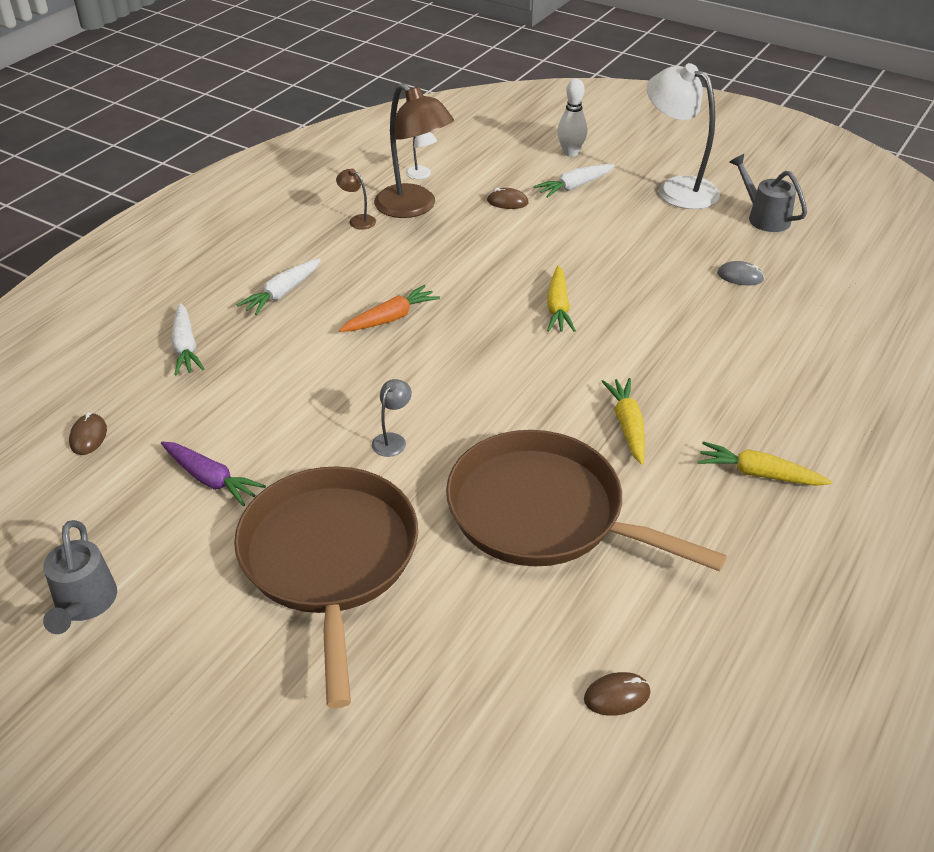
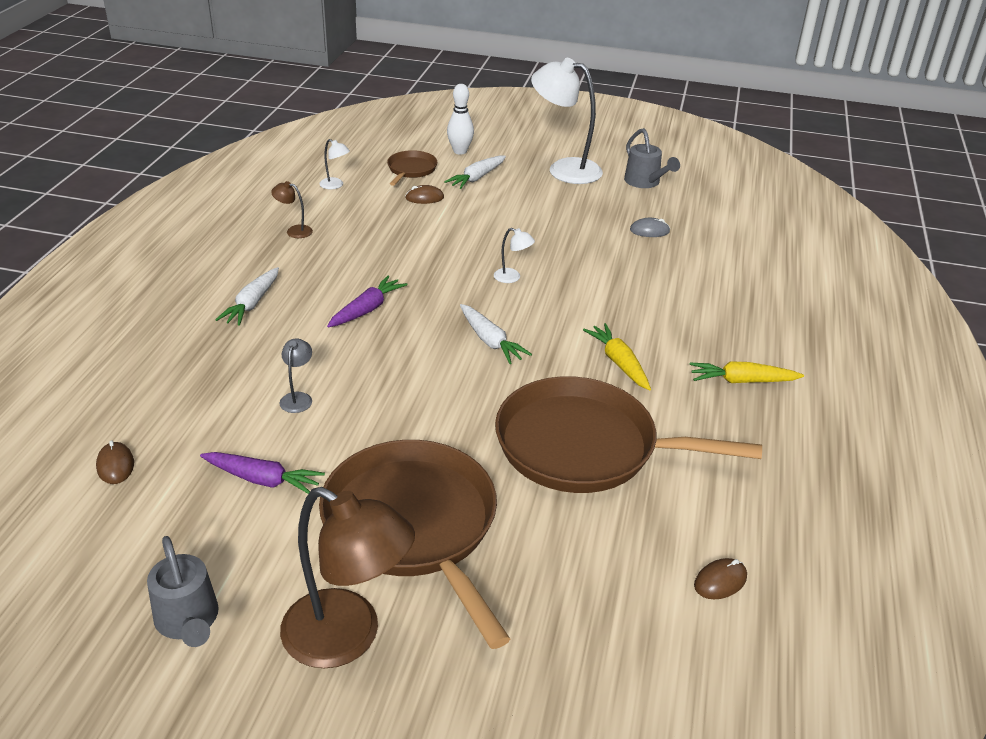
camera: 20 degrees left, 5 degrees down
white carrot [171,303,204,375] -> white carrot moved to [460,304,532,364]
orange carrot [339,285,440,332] -> purple carrot [327,275,407,327]
grey lamp [372,379,412,457] -> grey lamp moved to [280,339,312,413]
brown lamp [374,83,454,218] -> brown lamp moved to [280,487,415,668]
yellow carrot [547,266,576,332] -> white lamp [494,228,535,283]
grey watering can [729,154,807,232] -> grey watering can turned 150 degrees counterclockwise [624,128,680,188]
none -> brown pan [387,150,437,186]

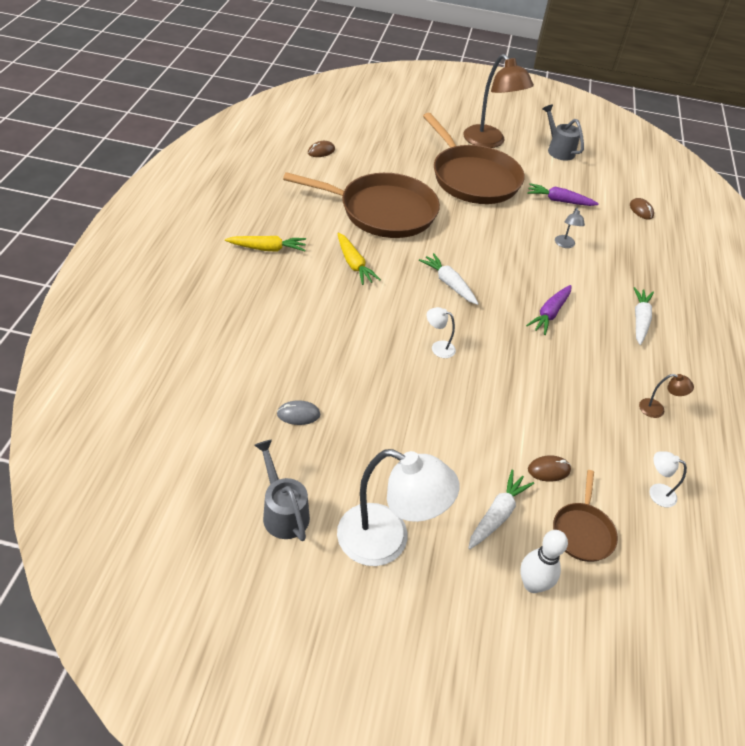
camera: 175 degrees right, 10 degrees up
brown lamp [280,487,415,668] -> brown lamp turned 150 degrees counterclockwise [463,54,534,148]

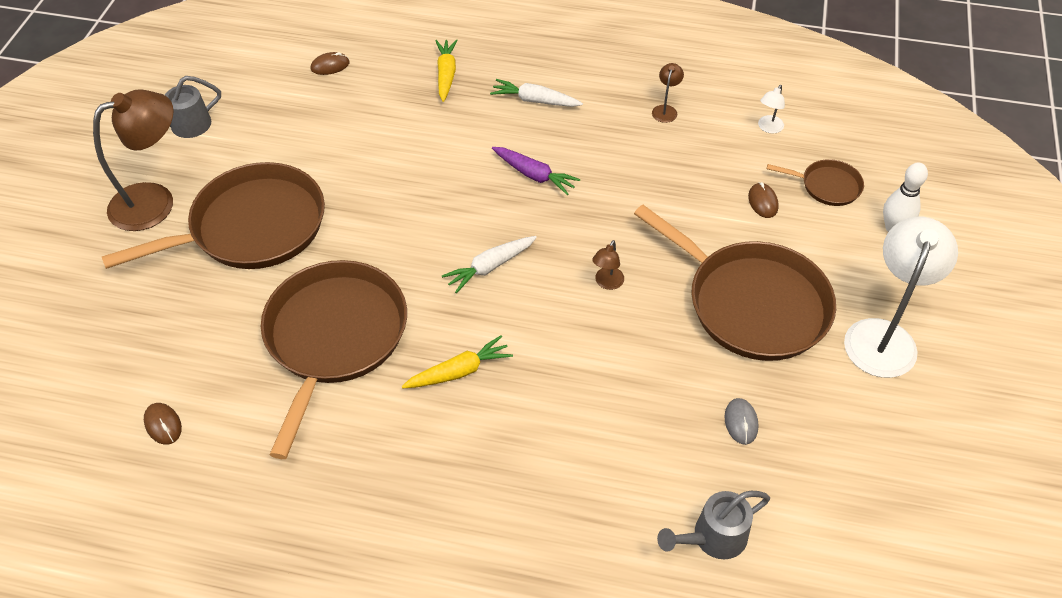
camera: 85 degrees left, 5 degrees up
yellow carrot [225,236,306,252] -> yellow carrot moved to [435,39,458,102]
grey watering can [254,439,310,541] -> grey watering can moved to [657,491,770,559]
white lamp [427,307,456,358] -> brown lamp [592,240,624,290]
white carrot [468,469,534,549] -> none
purple carrot [527,183,599,206] -> none
grey lamp [555,208,585,248] -> none
none -> brown pan [634,205,836,361]

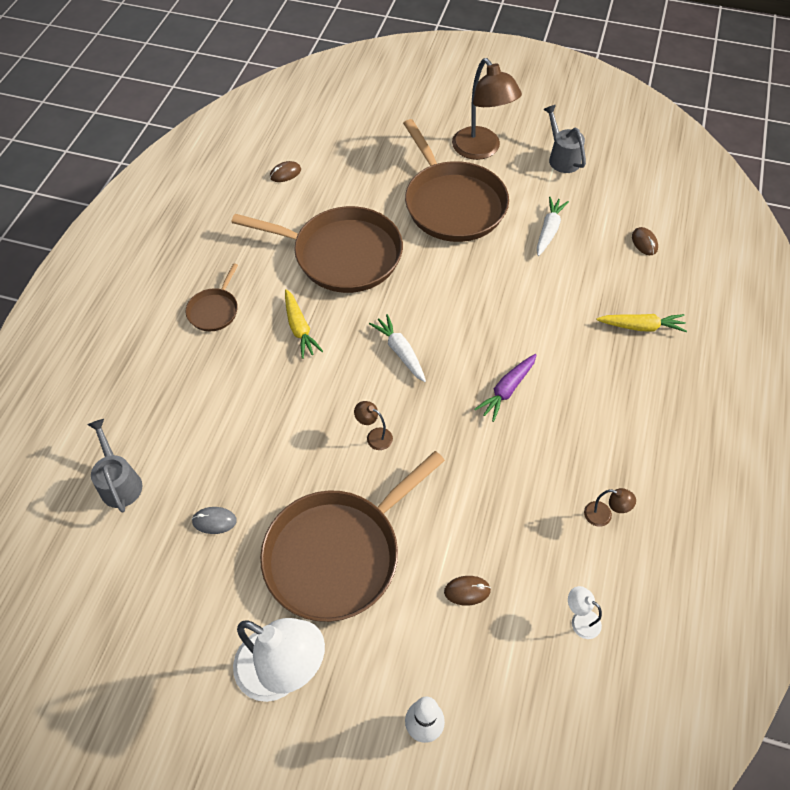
camera: 95 degrees right, 5 degrees up
white carrot [490,79,583,107] -> white carrot moved to [537,197,569,256]
brown pan [767,159,864,206] -> brown pan moved to [186,263,238,331]

